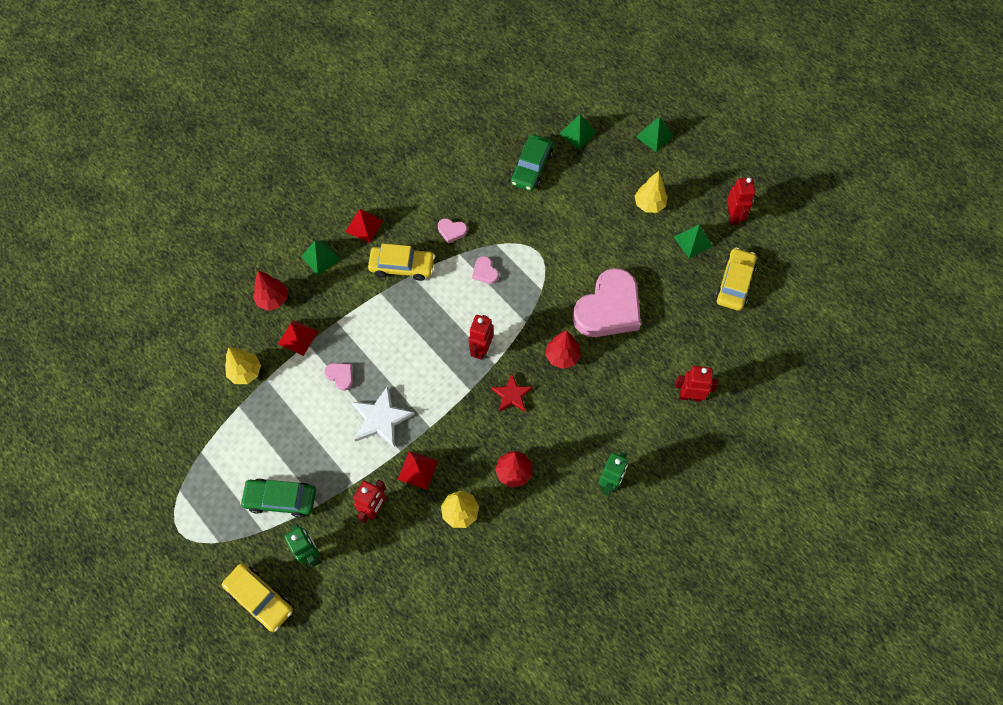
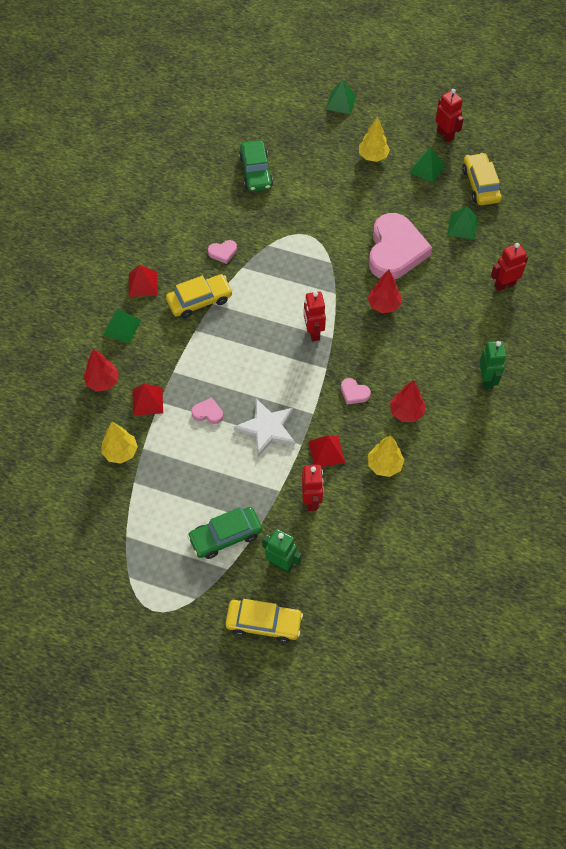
camera: 30 degrees left, 5 degrees down
pink heart [472,256,499,284] -> pink heart moved to [341,378,371,405]
red star [491,374,533,412] -> none
green pyramid [559,114,597,149] -> green pyramid moved to [447,206,478,240]

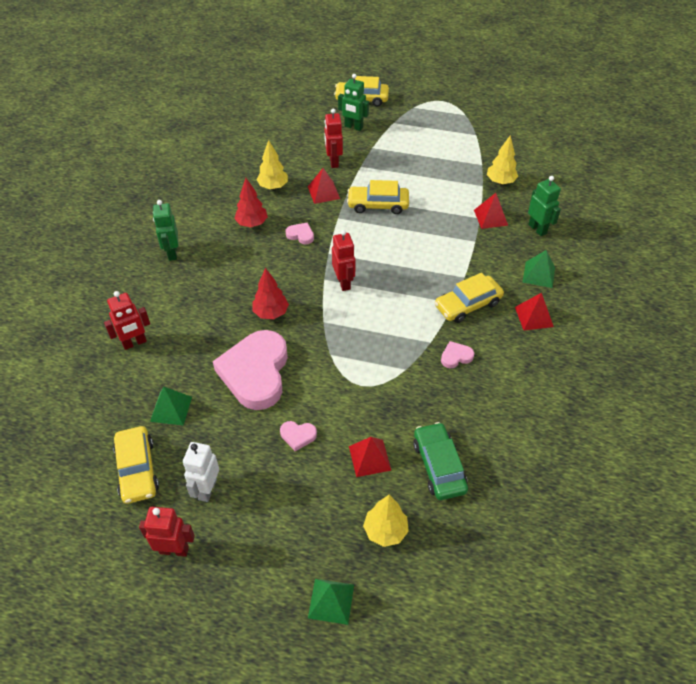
camera: 175 degrees right, 10 degrees down
red tree [84,349,119,392] -> green robot [528,176,561,236]
green car [187,507,262,559] -> none
pink heart [191,397,223,424] -> pink heart moved to [280,421,317,451]
white star [234,398,295,457] -> yellow car [347,180,409,214]
yellow tree [359,116,390,162] -> yellow tree moved to [363,495,409,547]
green pyramid [409,147,445,183] -> white robot [183,442,219,502]
red robot [435,89,464,142] -> red robot turned 135 degrees clockwise [139,507,195,557]
none -> red pyramid [349,437,392,477]

